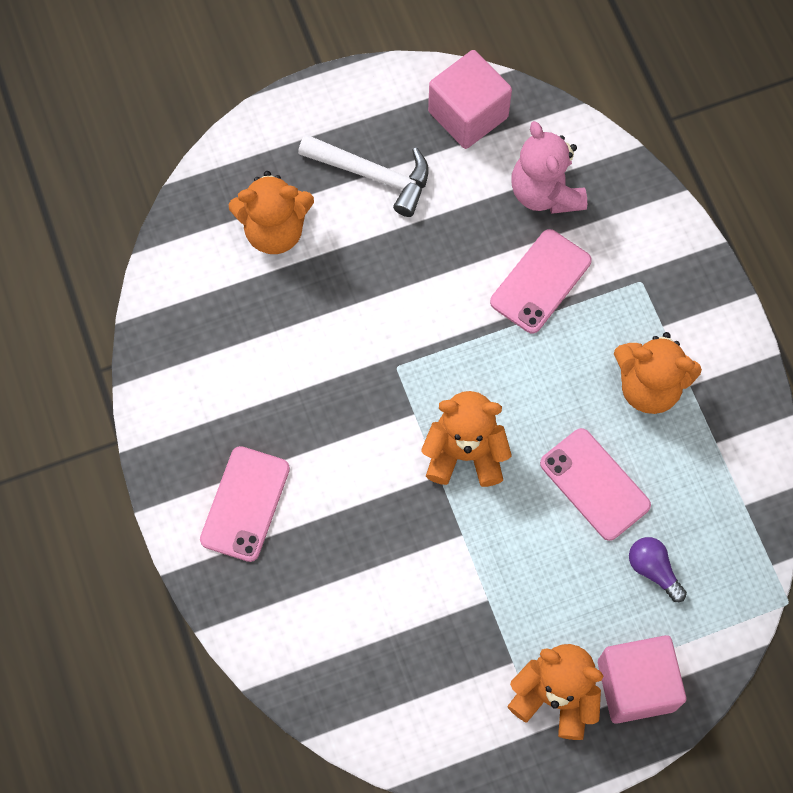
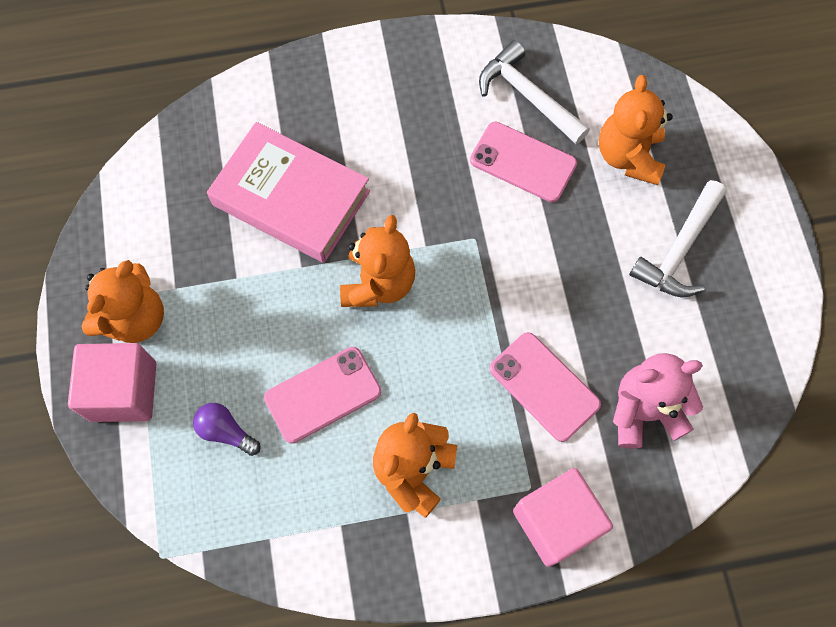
camera: 100 degrees right, 0 degrees up
pink phone [200,446,290,562] -> pink phone moved to [470,122,577,202]
pink cube [428,50,512,149] -> pink cube moved to [513,468,613,567]
purple light bulb [629,537,687,602] -> purple light bulb turned 120 degrees counterclockwise [193,403,261,456]
none -> pink book [207,122,370,263]
none -> white hammer [479,40,590,144]

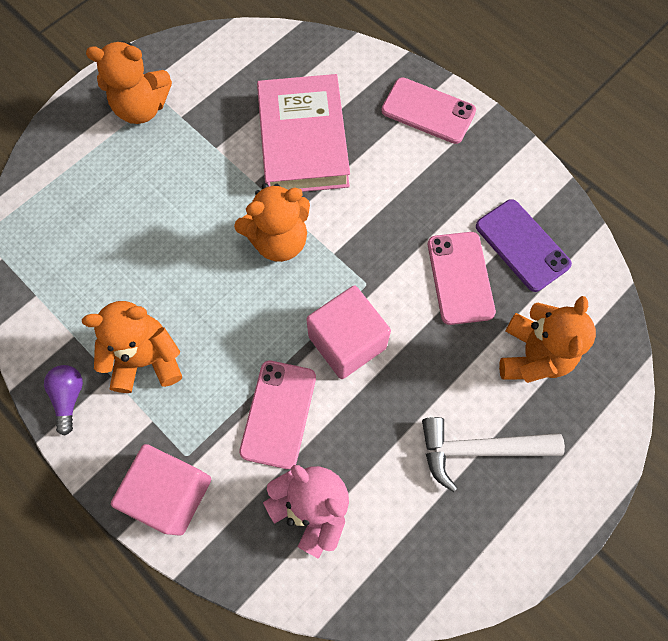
camera: 55 degrees right, 0 degrees up
pink cube [68,343,156,422] -> pink cube moved to [306,285,391,379]
purple light bulb [193,403,261,456] -> purple light bulb moved to [44,365,83,436]
pink phone [264,347,381,443] -> pink phone moved to [381,77,476,144]
white hammer [479,40,590,144] -> purple phone [476,199,572,292]
orange teddy bear [599,75,673,185] -> orange teddy bear turned 135 degrees clockwise [499,296,596,383]

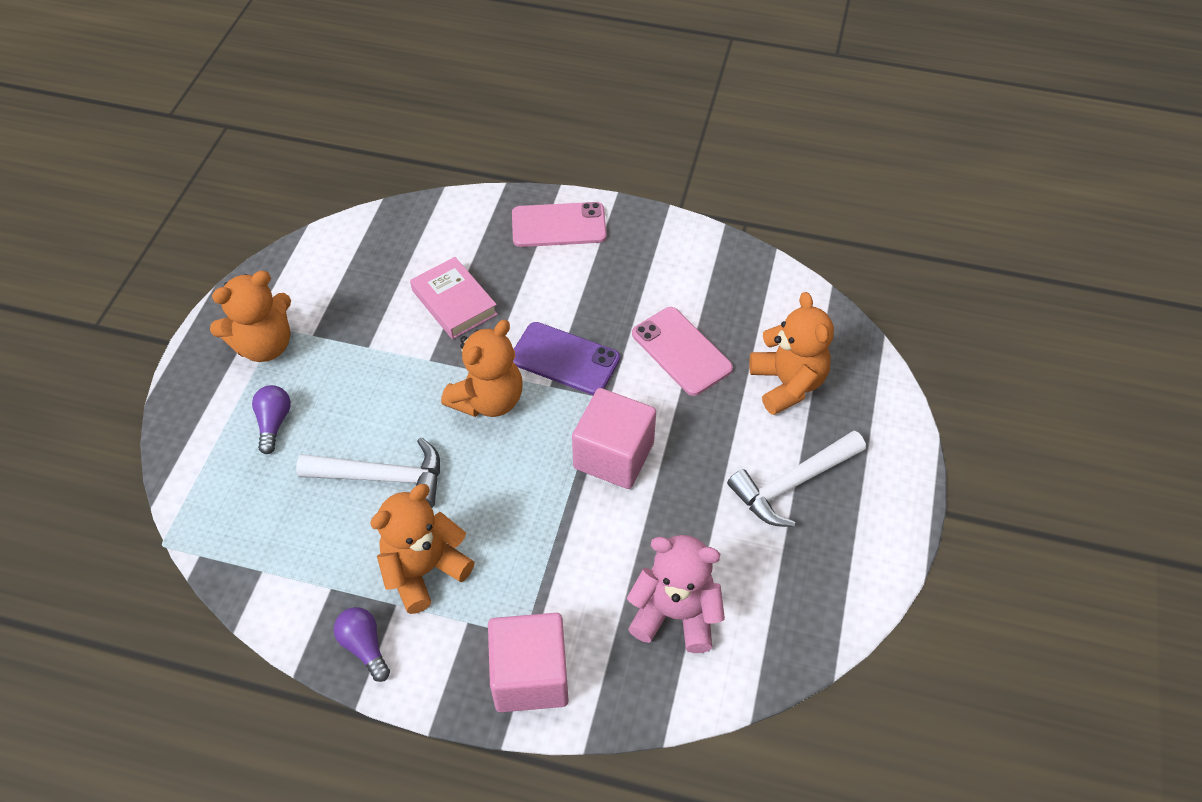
camera: 30 degrees left, 15 degrees down
pink phone [239,361,316,469] -> none
pink book [257,74,350,192] -> pink book [410,257,498,339], size x0.60
purple phone [476,199,572,292] -> purple phone moved to [513,322,620,395]
none -> purple light bulb [252,385,291,454]
none -> white hammer [296,438,440,508]

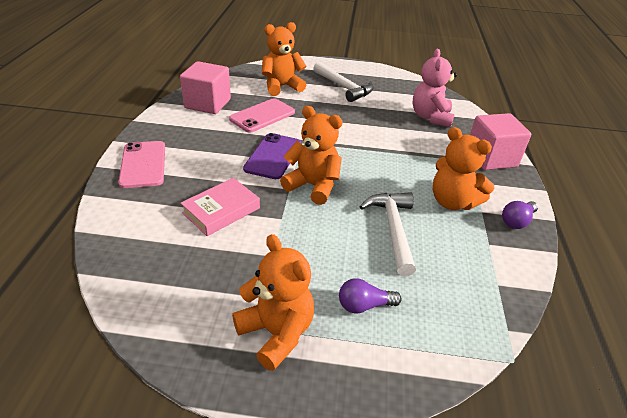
camera: 100 degrees left, 15 degrees down
pink cube [572,388,656,489] -> pink cube moved to [180,61,231,114]

